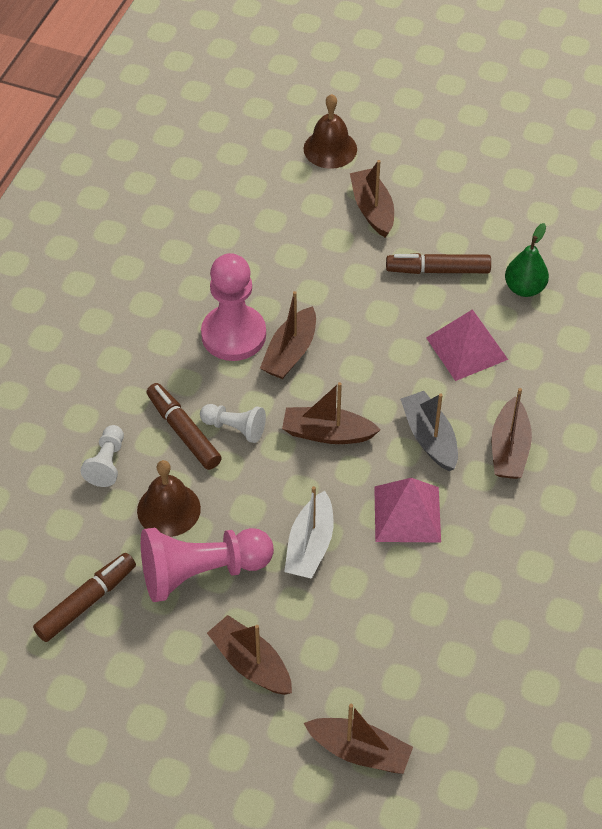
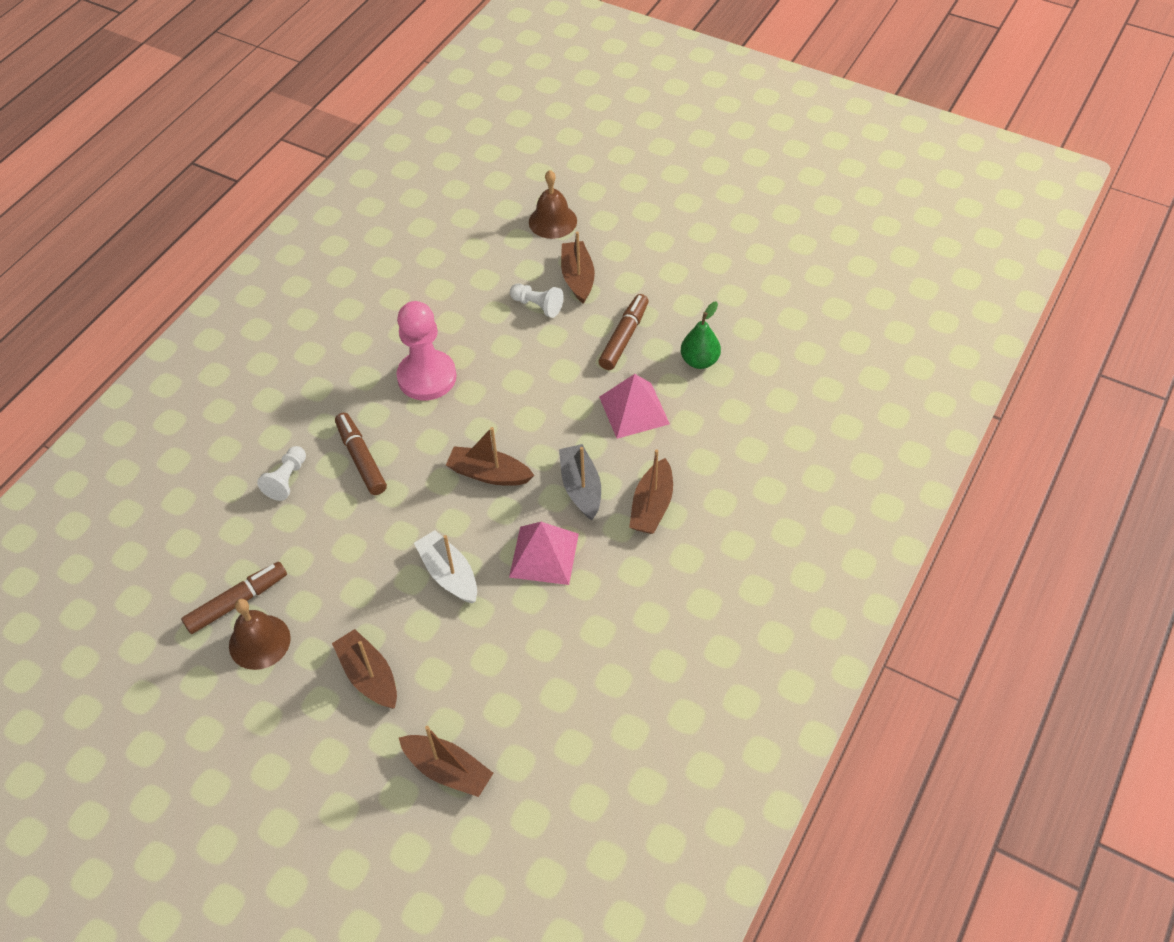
camera: 10 degrees right, 0 degrees up
brown bell [137,460,201,537] -> brown bell moved to [229,599,291,670]
pink pawn [141,528,274,602] -> none
white pawn [200,404,266,443] -> white pawn moved to [510,283,564,318]
brown boat [260,291,316,379] -> none
white boat [284,486,334,579] -> white boat turned 120 degrees clockwise [414,530,477,603]
brown marker [386,253,491,274] -> brown marker turned 105 degrees clockwise [598,294,649,370]

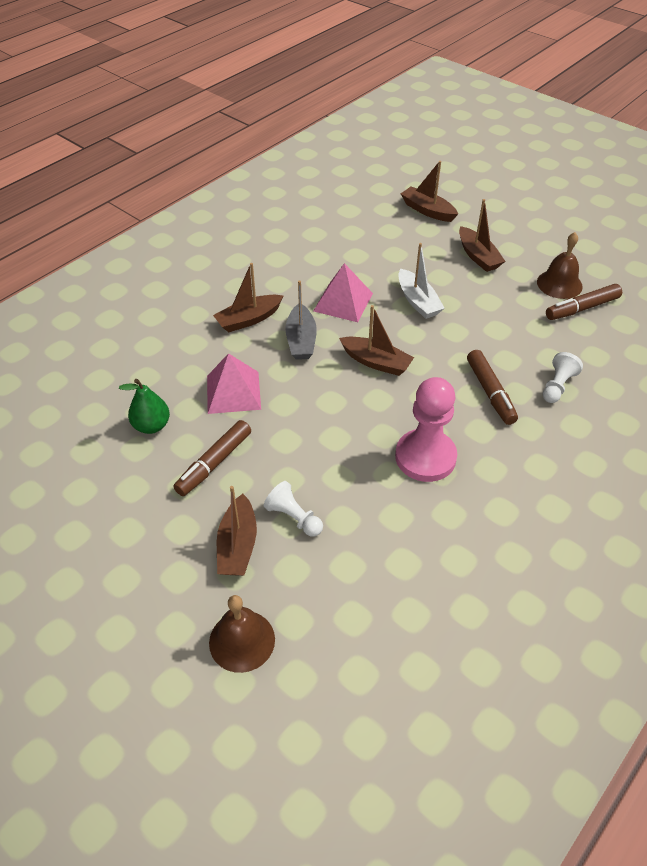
camera: 170 degrees left, 5 degrees down
brown boat [629,449,673,534] -> brown boat turned 150 degrees counterclockwise [213,263,283,333]

